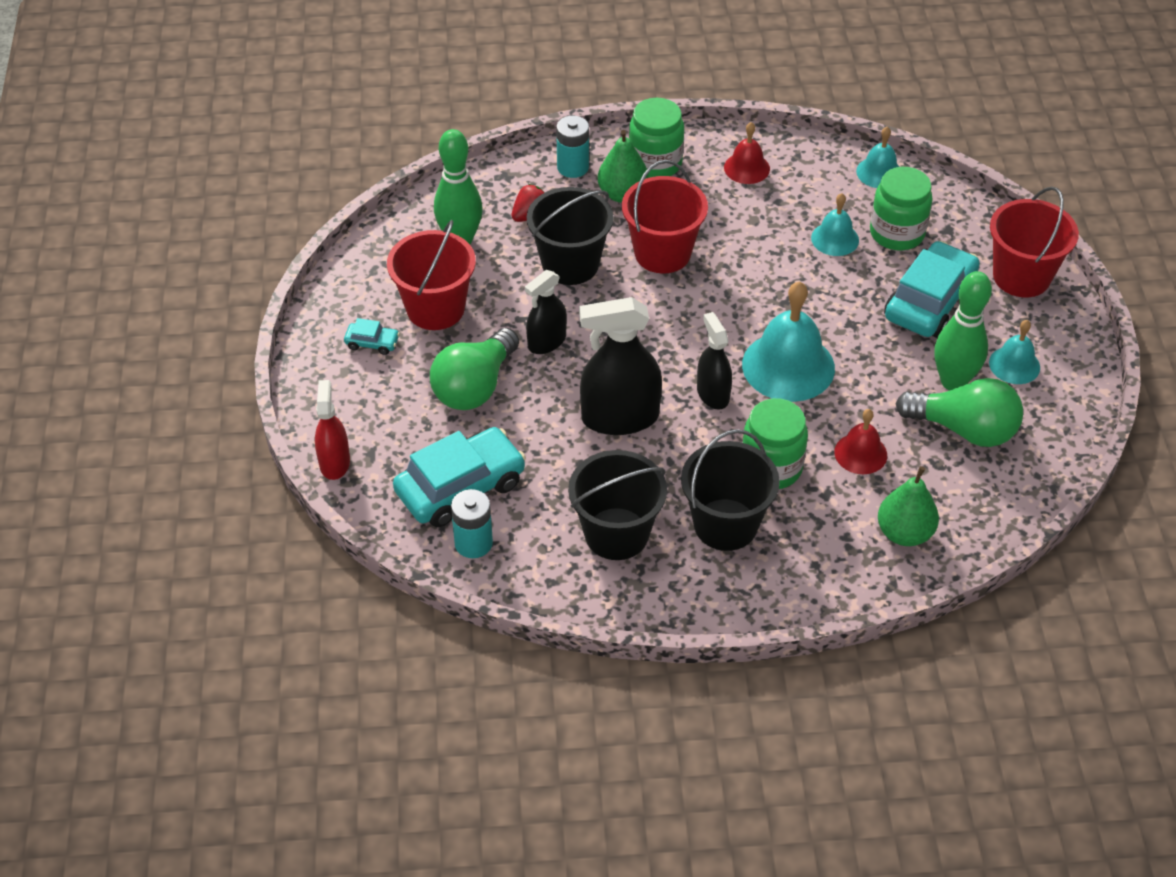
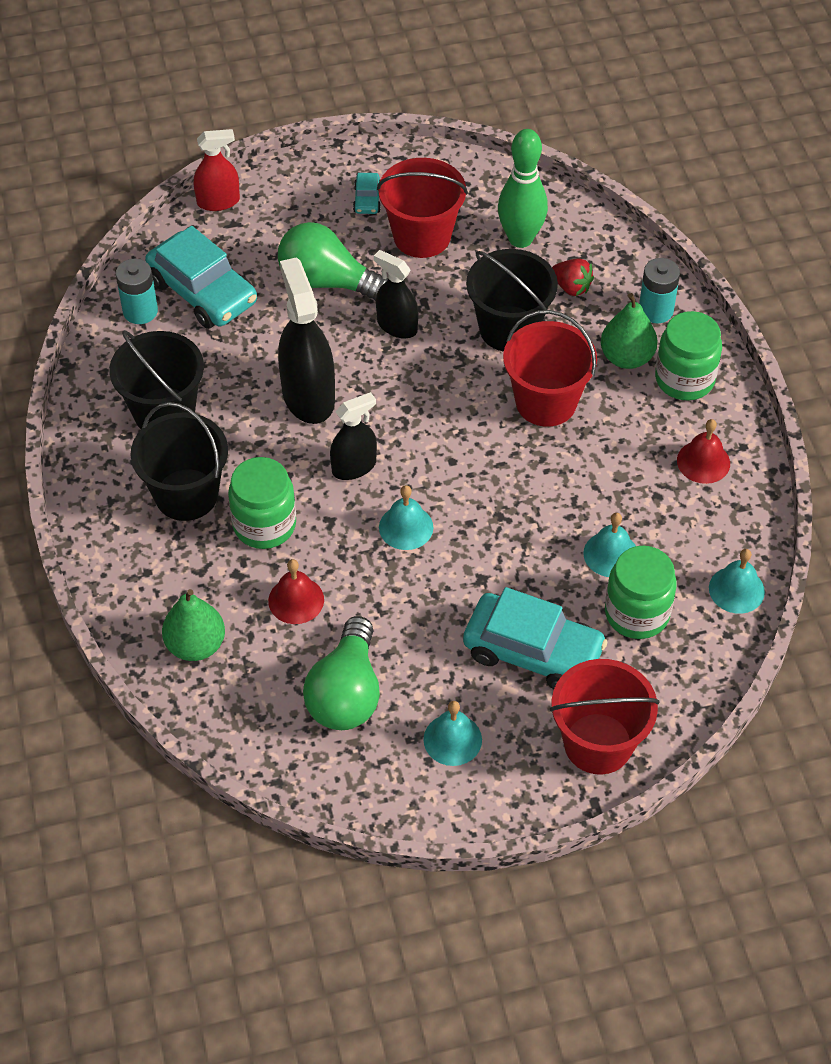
camera: 80 degrees right, 5 degrees up
turquoise bell [742,281,835,402] -> turquoise bell [379,485,433,550], size x0.55
green bowling pin [934,271,992,390] -> none

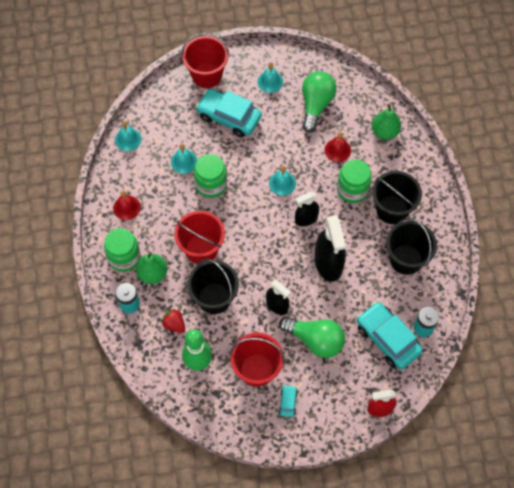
camera: 175 degrees left, 10 degrees up
green jar [605,546,677,639] -> green jar moved to [194,154,227,198]

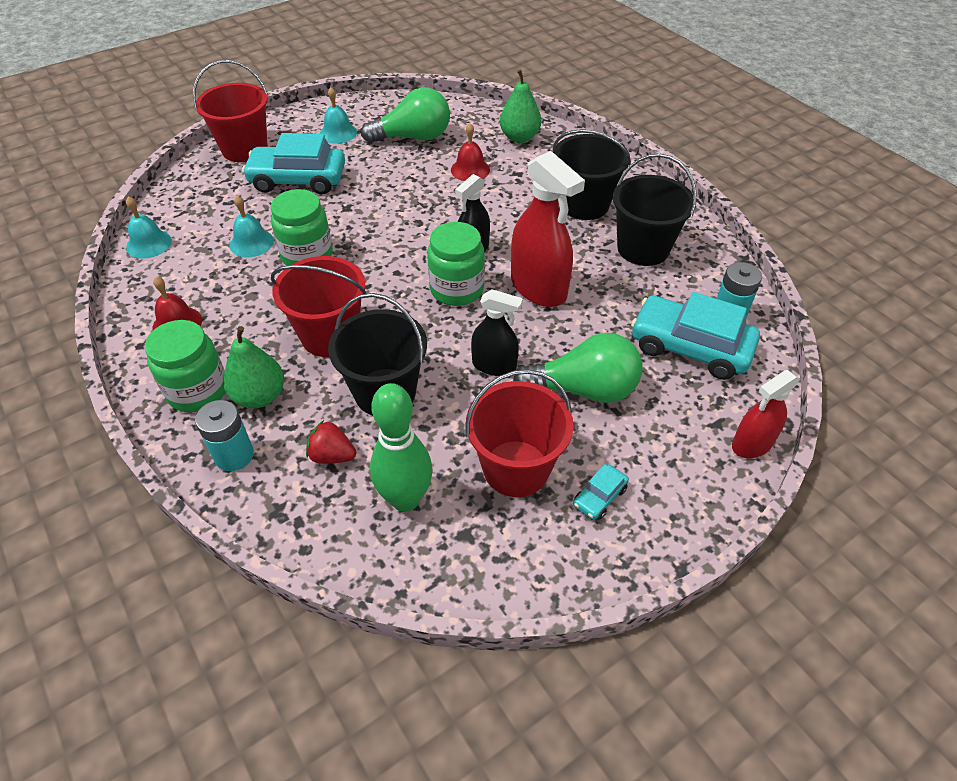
camera: 25 degrees left, 15 degrees down
turquoise bell [269,166,296,196] -> none
turquoise car [279,385,298,417] -> turquoise car turned 120 degrees counterclockwise [573,464,629,520]
green light bulb [302,71,336,133] -> green light bulb turned 90 degrees clockwise [361,87,450,143]
black spray bottle [315,215,346,282] -> red spray bottle [511,151,585,307]
green jar [337,159,372,203] -> green jar moved to [427,222,485,306]

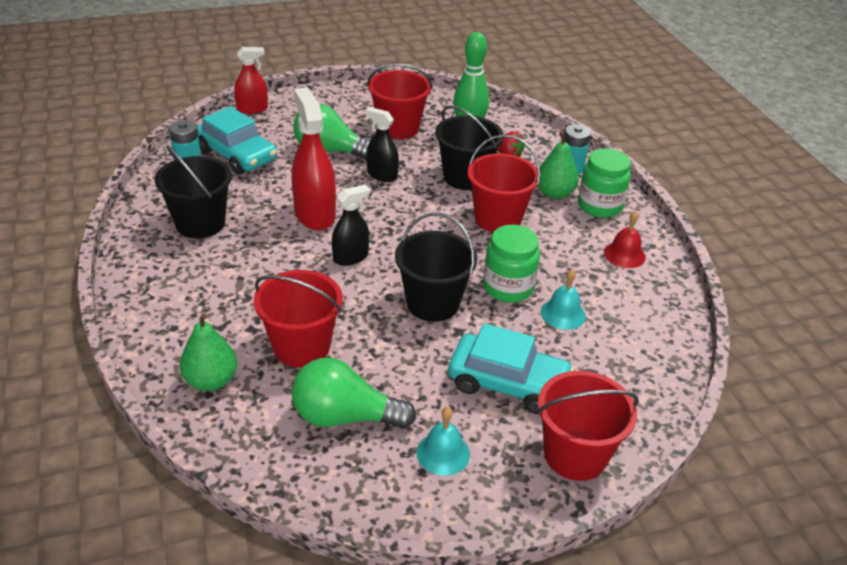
camera: 165 degrees left, 10 degrees down
turquoise bell [126,196,172,259] -> none
green jar [427,222,485,306] -> none
red bell [451,123,490,181] -> red bucket [254,270,343,368]
black bucket [553,129,631,220] -> black bucket moved to [395,212,477,322]
turquoise car [573,464,629,520] -> none

